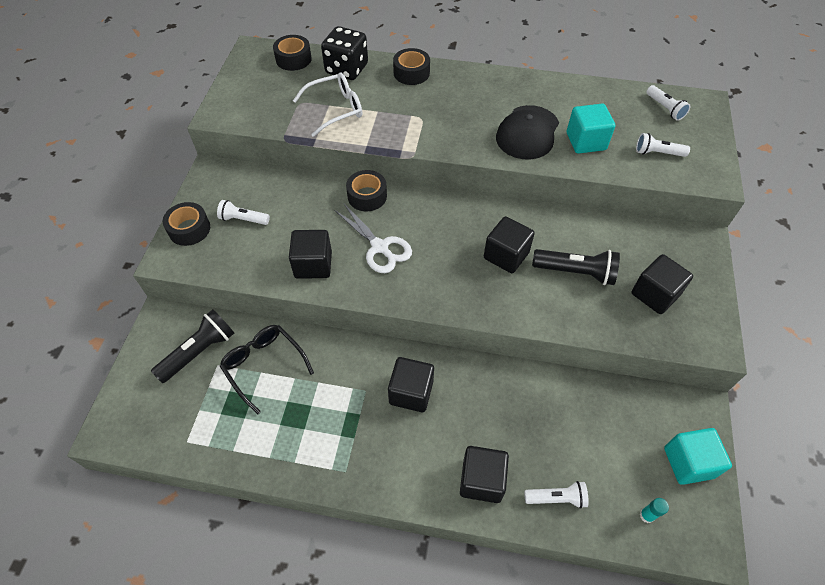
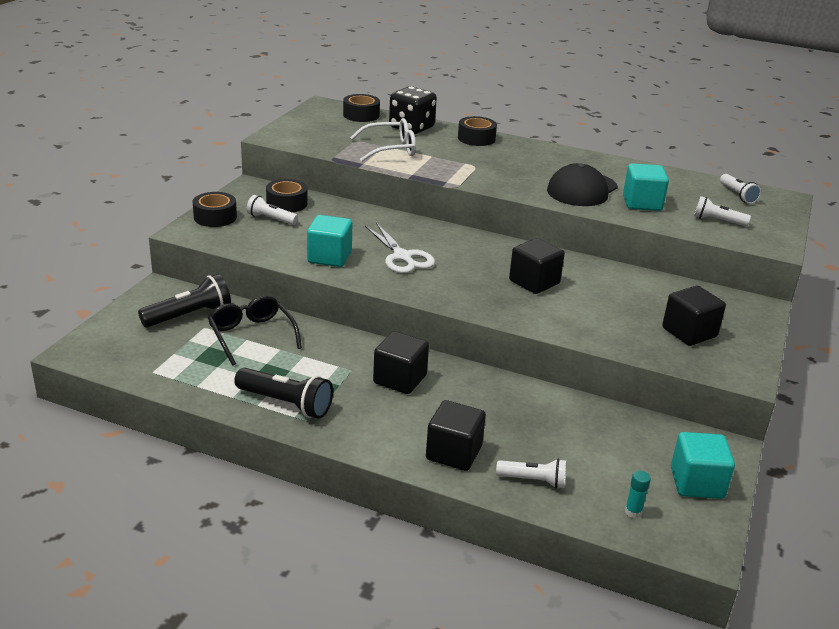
camera: 10 degrees right, 25 degrees down
black cube [289,230,332,279] -> turquoise cube [307,215,352,267]
black tape [346,170,387,211] -> black tape moved to [266,179,308,212]
black flashlight [532,249,620,285] -> black flashlight moved to [234,368,333,419]

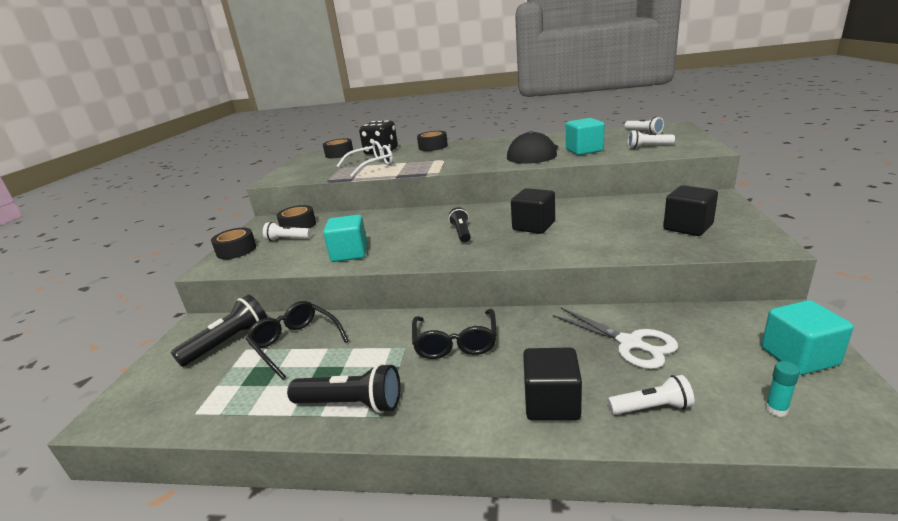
camera: 10 degrees left, 5 degrees down
white scissors [365,222,435,273] -> white scissors moved to [552,308,678,369]
black cube [373,331,429,394] -> black glasses [412,309,497,359]
none -> black flashlight [449,207,471,243]

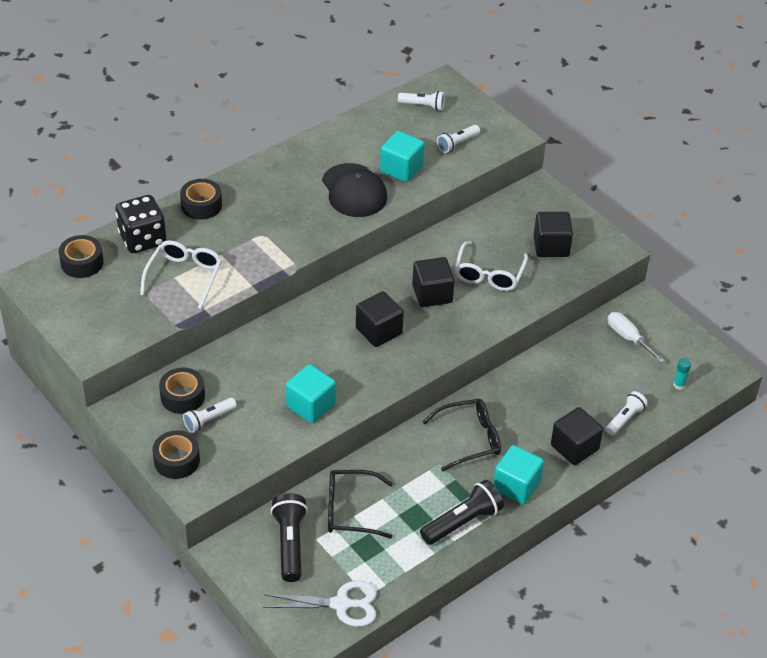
camera: 50 degrees left, 20 degrees up
black glasses [412,309,497,359] -> black glasses turned 60 degrees counterclockwise [423,399,501,471]
black flashlight [449,207,471,243] -> black cube [356,291,404,347]
white scissors [552,308,678,369] -> white scissors moved to [263,580,377,627]
turquoise cube [762,300,853,375] -> turquoise cube moved to [493,445,544,504]
none -> white glasses [455,241,528,291]
none -> white screwdriver [608,312,665,363]

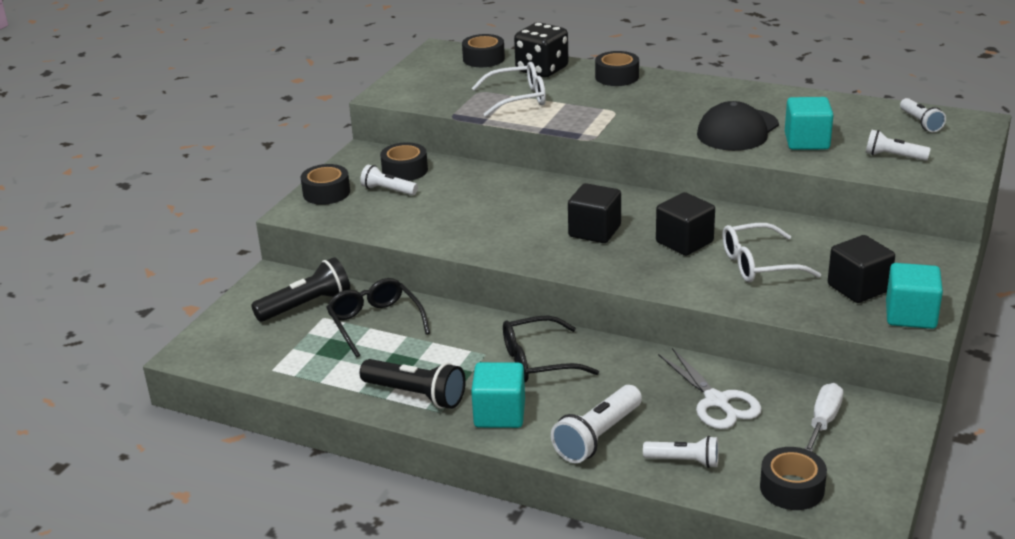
camera: 65 degrees right, 15 degrees down
white scissors [263,580,377,627] -> white scissors moved to [658,348,762,429]
turquoise cube [286,364,336,423] -> turquoise cube moved to [886,263,943,329]
black glasses [423,399,501,471] -> black glasses turned 120 degrees clockwise [503,315,599,383]
black cube [551,407,603,465] -> white flashlight [551,385,642,463]
turquoise glue stick [673,358,691,390] -> black tape [760,447,827,510]

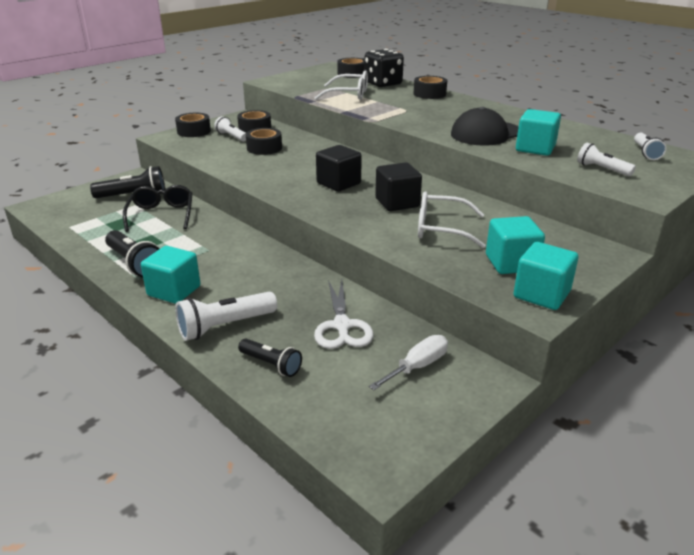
camera: 20 degrees right, 0 degrees up
black glasses [503,315,599,383] -> none
white flashlight [643,436,719,468] -> black flashlight [238,339,302,377]
black tape [760,447,827,510] -> black tape moved to [246,128,282,155]
black cube [828,235,895,303] -> turquoise cube [486,216,545,274]

